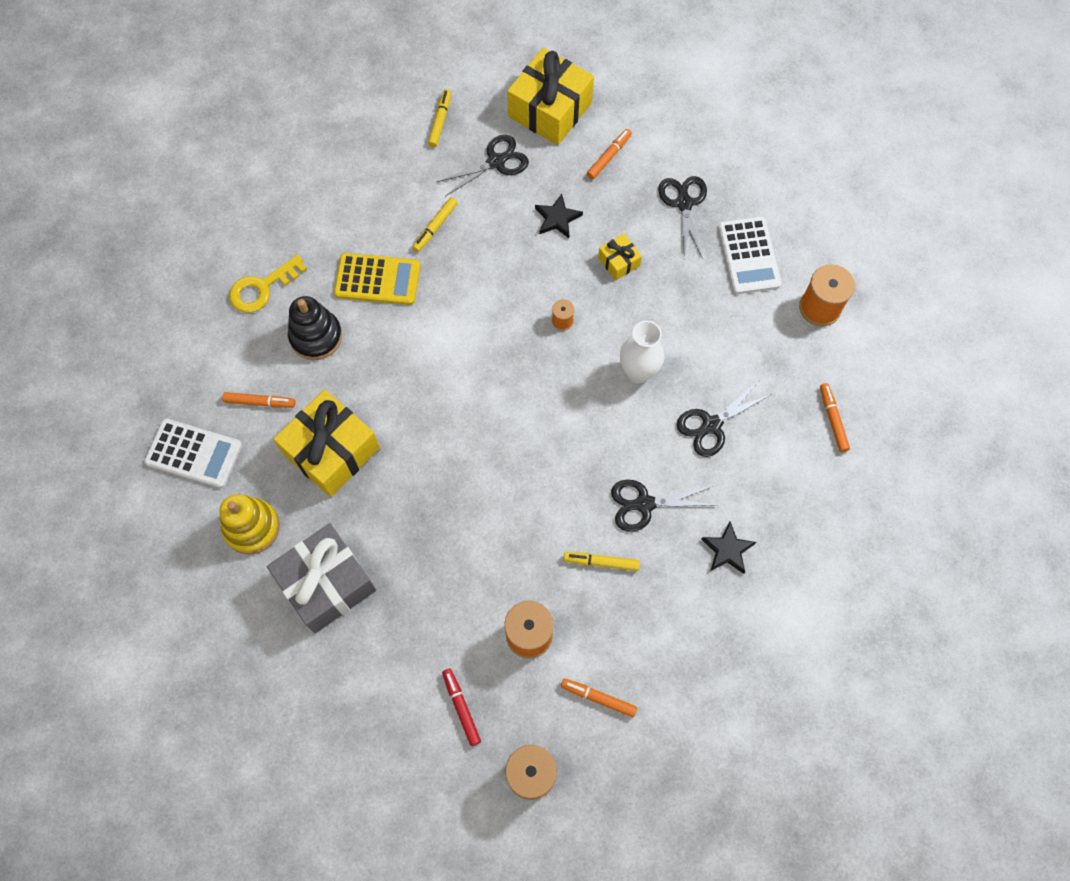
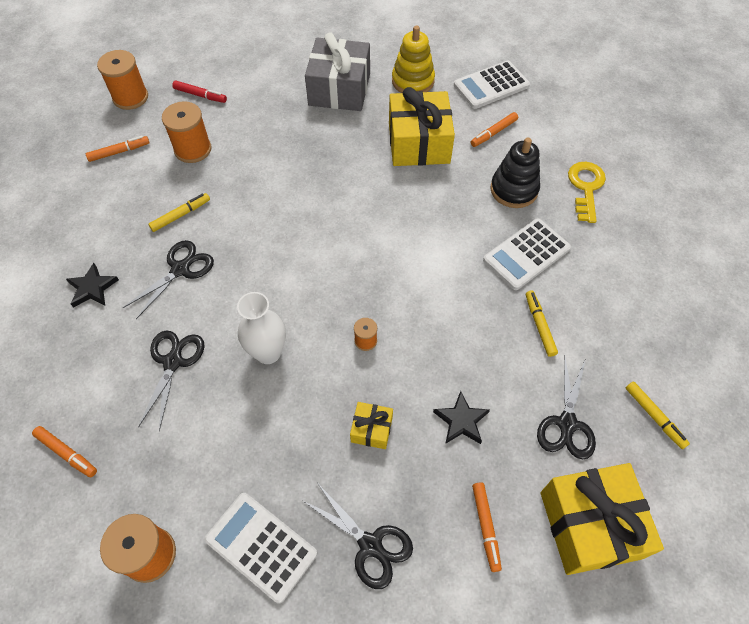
camera: 135 degrees right, 10 degrees down
yellow calculator [334,253,420,305] -> white calculator [483,218,571,290]

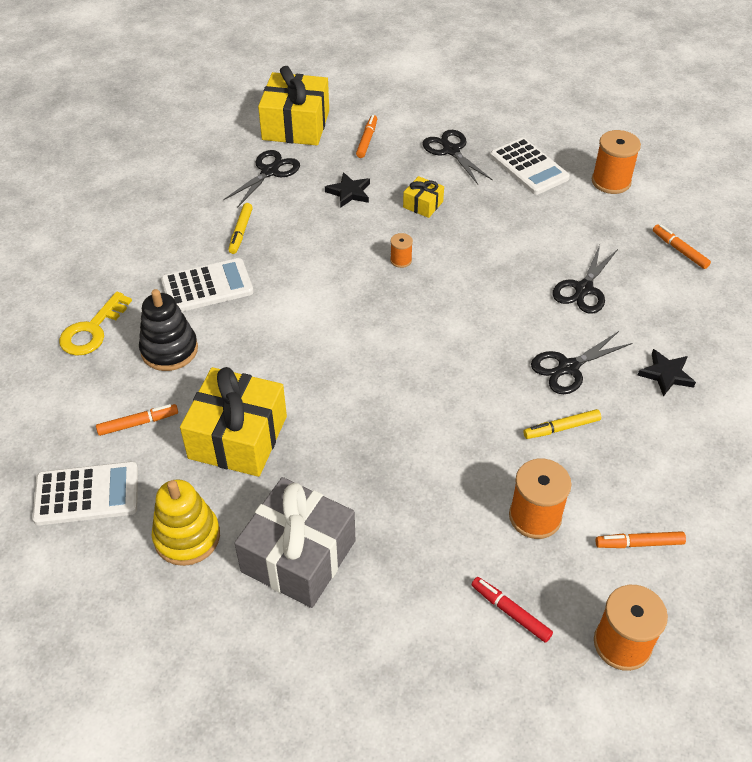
camera: 160 degrees left, 10 degrees down
white vase [237,292,286,364] -> none
yellow marker [626,381,690,449] -> none

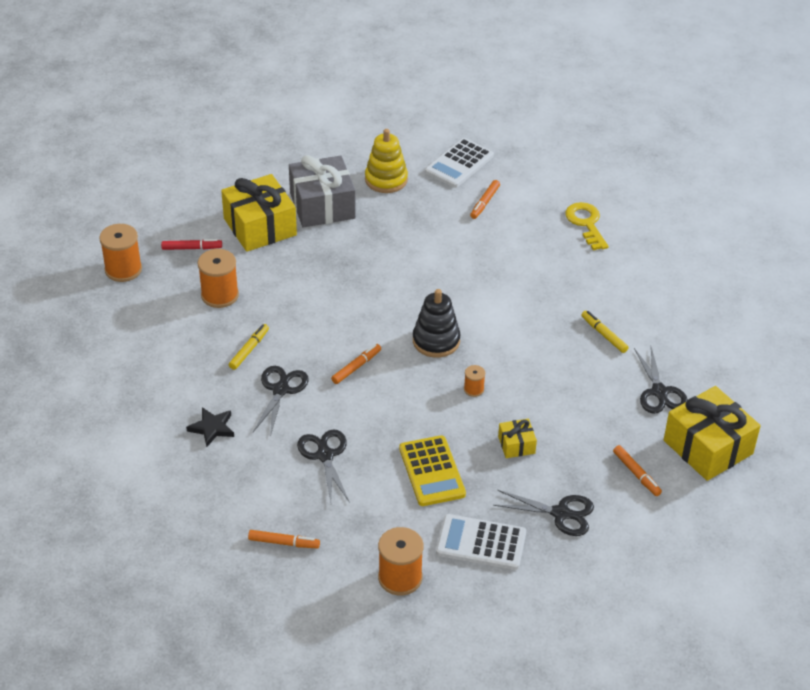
camera: 135 degrees right, 5 degrees down
black stacking toy [139,289,198,371] -> black stacking toy moved to [413,289,460,358]
white calculator [161,258,254,312] -> none
yellow gift [180,367,287,477] -> yellow gift moved to [221,174,297,252]
black star [325,172,370,208] -> none
orange marker [596,531,686,548] -> orange marker moved to [331,344,381,384]
none -> yellow calculator [399,435,466,506]

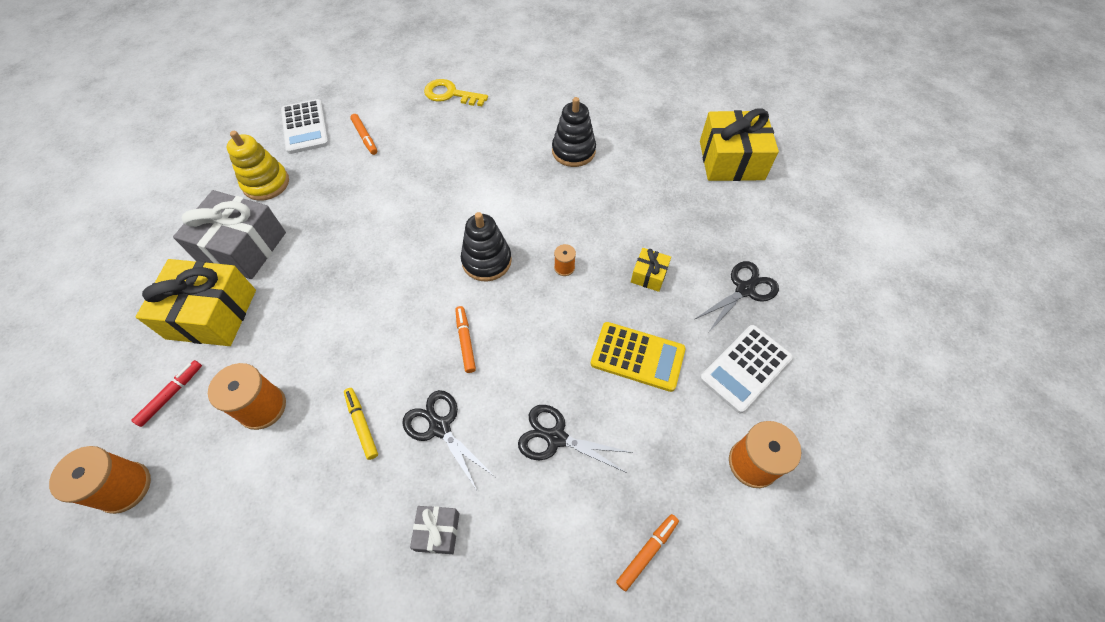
camera: 55 degrees left, 15 degrees up
black star [186,407,234,447] -> grey gift [410,506,459,554]
yellow marker [582,311,629,353] -> black stacking toy [552,97,596,167]
orange marker [613,445,662,496] -> none
black scissors [634,347,688,414] -> none

